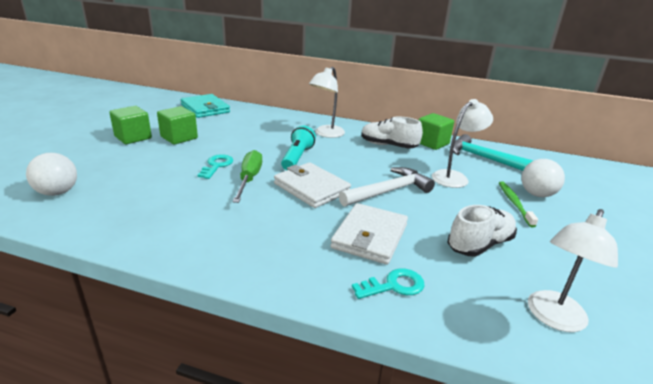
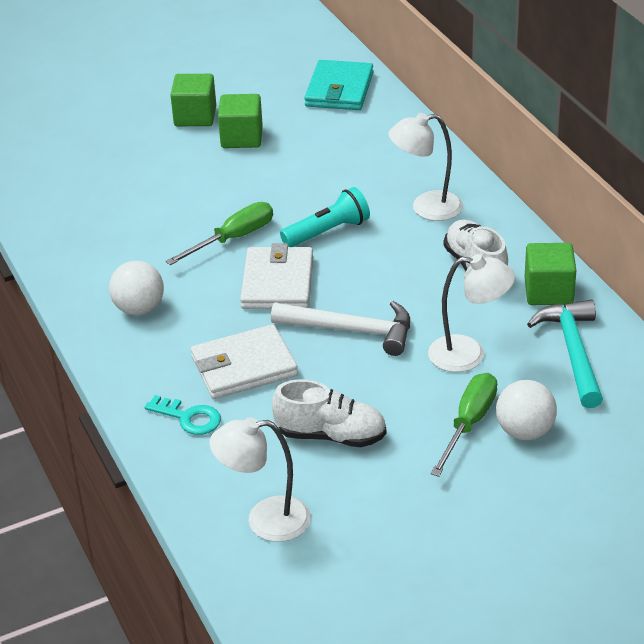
camera: 50 degrees right, 10 degrees up
white ball [26,153,77,196] -> white ball moved to [109,261,164,315]
turquoise key [198,154,233,179] -> none
green toothbrush [499,181,538,227] -> green screwdriver [431,373,497,477]

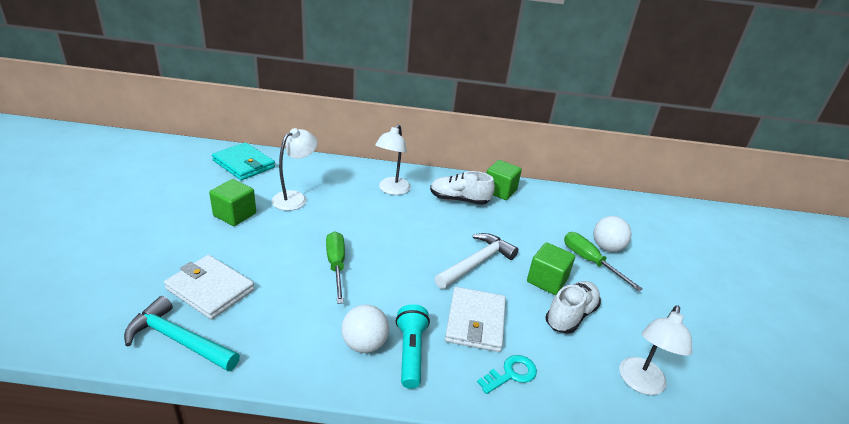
camera: 65 degrees left, 5 degrees down
green cube [170,74,216,126] -> green cube moved to [527,242,575,295]
white wallet [240,243,313,309] -> white wallet moved to [164,255,255,320]
turquoise flashlight [280,187,370,247] -> turquoise flashlight moved to [396,304,430,389]
white lamp [428,254,515,372] -> white lamp moved to [272,128,318,211]
turquoise hammer [527,300,603,408] -> turquoise hammer moved to [124,296,240,371]

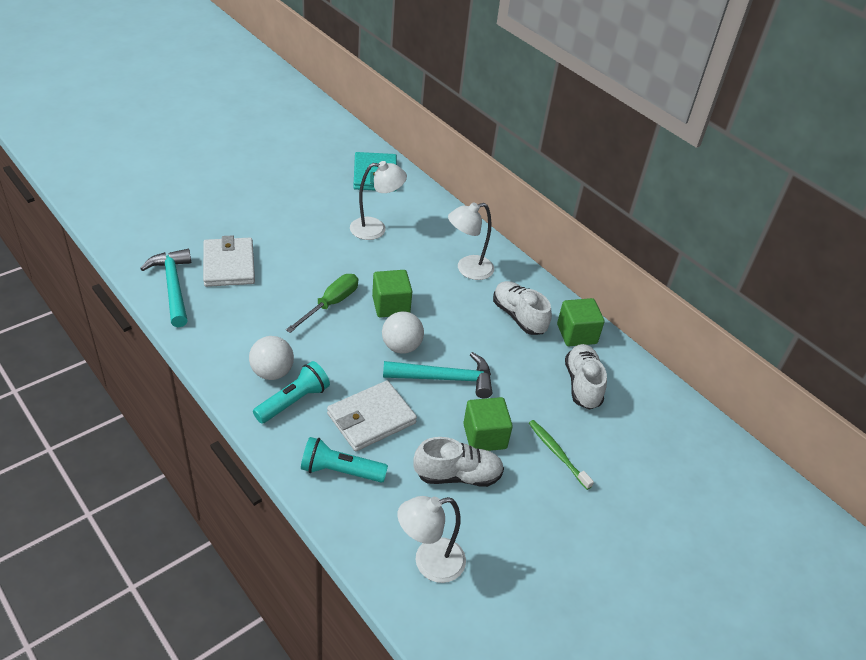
camera: 45 degrees right, 10 degrees up
green cube [209,179,256,226] -> green cube moved to [372,270,412,318]
white hammer [435,233,518,289] -> turquoise hammer [383,352,492,398]
turquoise key [477,355,537,394] -> turquoise flashlight [301,437,388,483]
green screwdriver [564,232,643,291] -> green toothbrush [529,420,594,490]
white ball [593,216,632,252] -> white ball moved to [382,311,424,354]
none -> white shoe [565,344,607,410]

